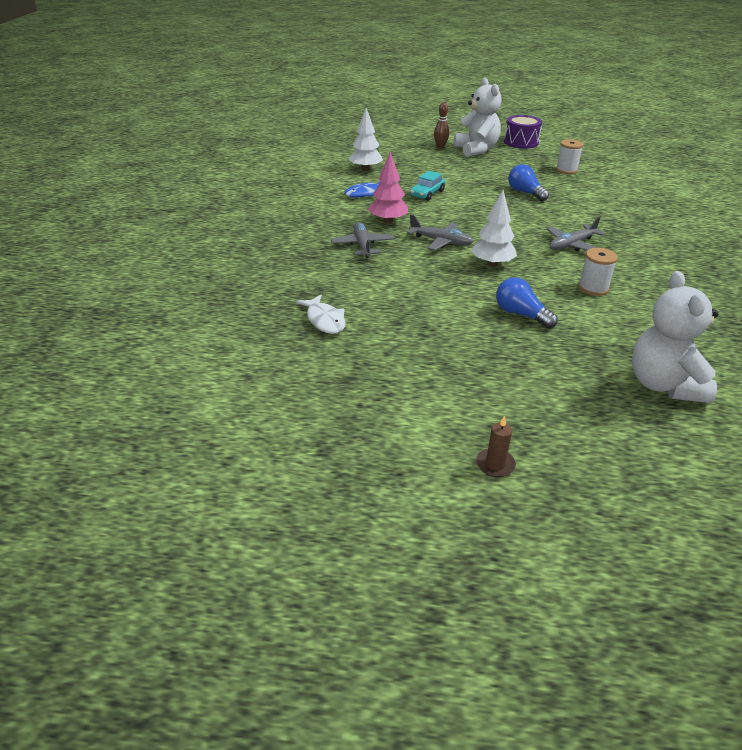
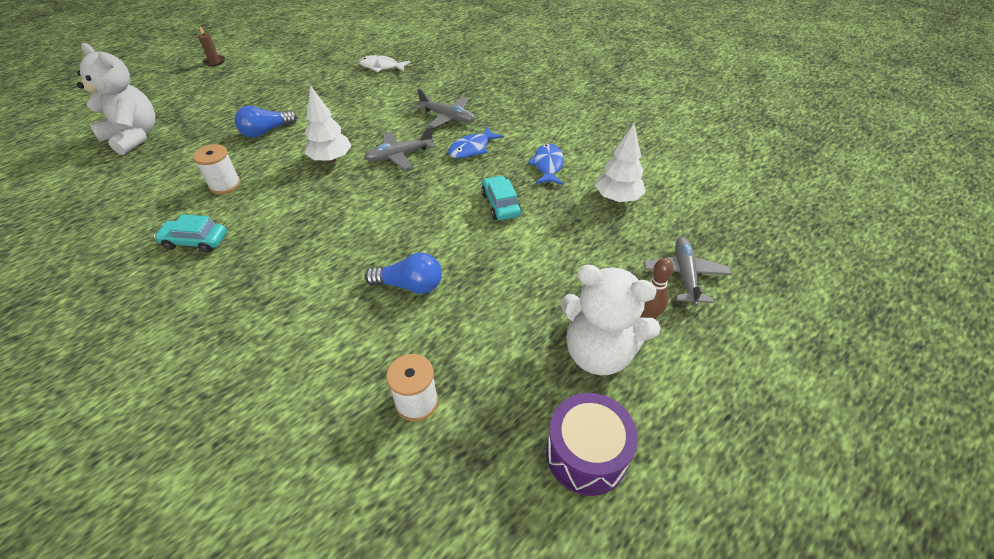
camera: 130 degrees right, 10 degrees up
pink tree [368,152,408,224] -> blue fish [448,127,504,158]
blue light bulb [496,277,558,329] -> blue light bulb turned 150 degrees clockwise [234,106,297,138]
grey plane [546,216,605,251] -> grey plane moved to [644,237,731,306]
none -> turquoise car [154,214,227,253]

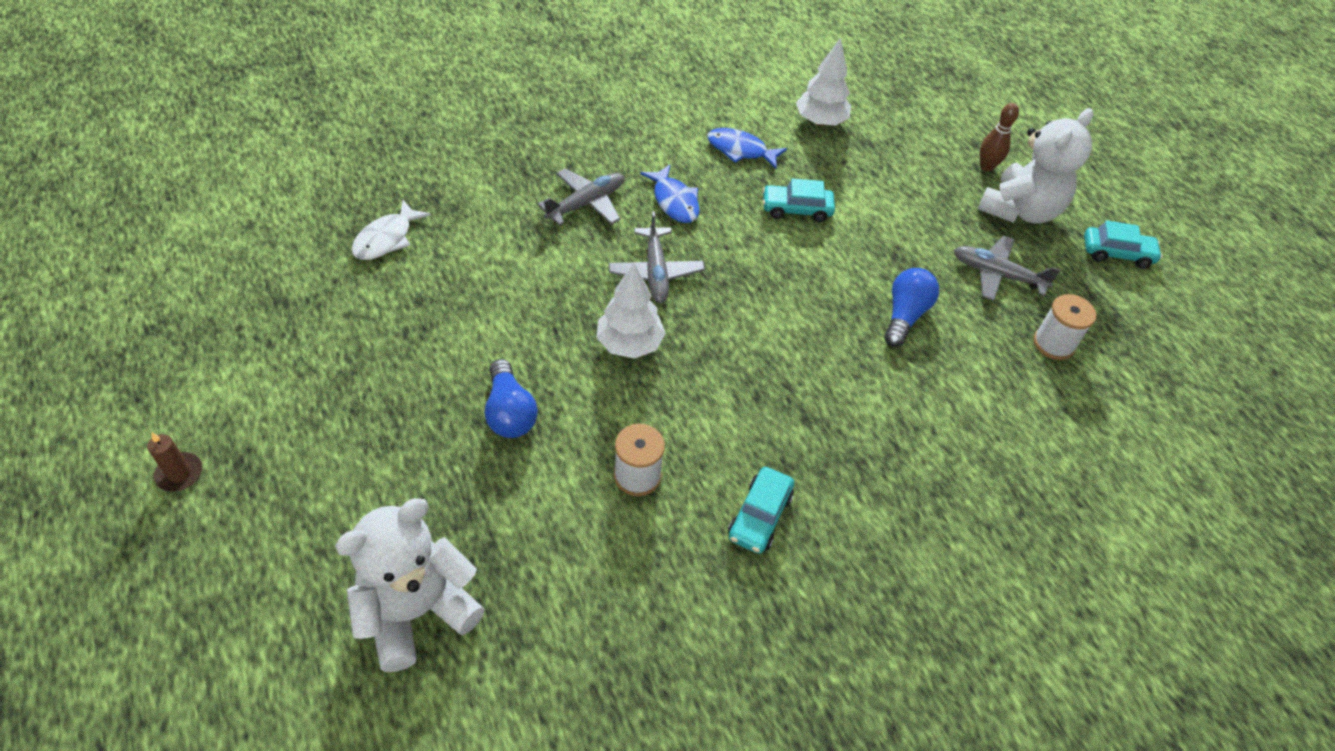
camera: 75 degrees left, 5 degrees up
purple drum [546,393,638,496] -> turquoise car [1084,220,1163,269]
grey plane [644,237,731,306] -> grey plane moved to [954,236,1060,301]

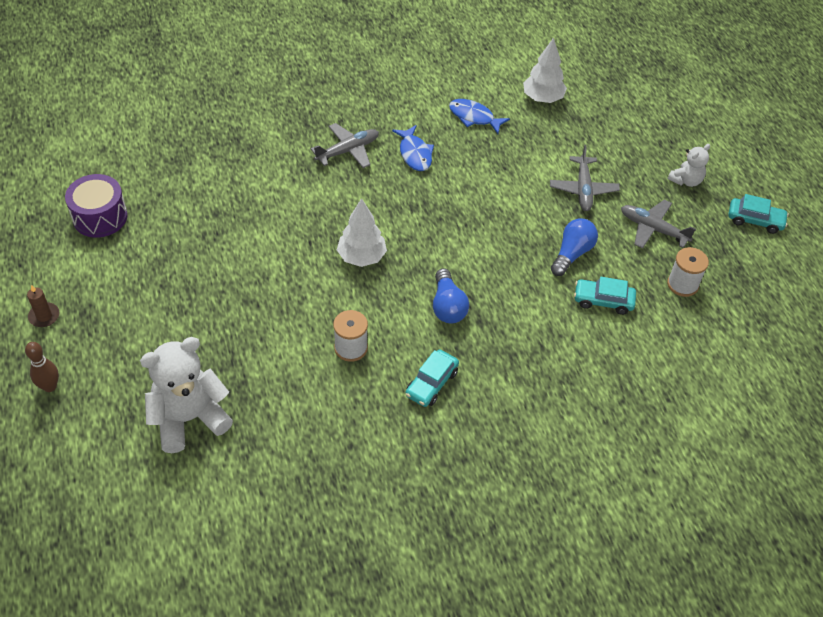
camera: 10 degrees right, 0 degrees up
white fish [352,200,431,260] -> none
blue light bulb [485,359,538,438] -> blue light bulb moved to [433,268,469,323]
grey plane [609,211,705,303] -> grey plane moved to [550,145,620,211]
turquoise car [762,178,835,222] -> turquoise car moved to [574,277,636,315]
white teddy bear [978,108,1093,224] -> white teddy bear [668,144,710,187], size x0.52
brown bowling pin [980,103,1019,172] -> brown bowling pin moved to [25,342,59,392]
none -> purple drum [65,174,128,238]

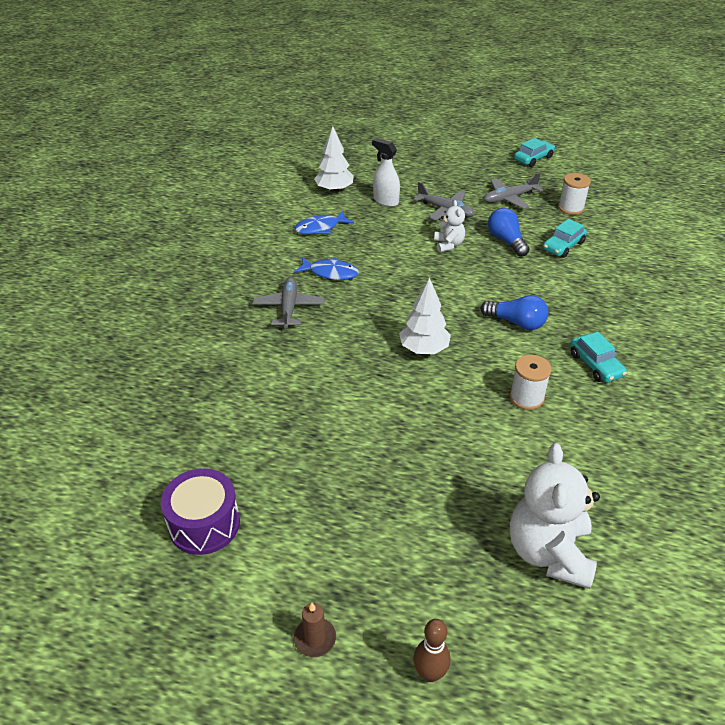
camera: 55 degrees left, 10 degrees down
white teddy bear [668,144,710,187] -> white teddy bear moved to [434,200,465,253]
none -> white spray bottle [372,138,400,207]

